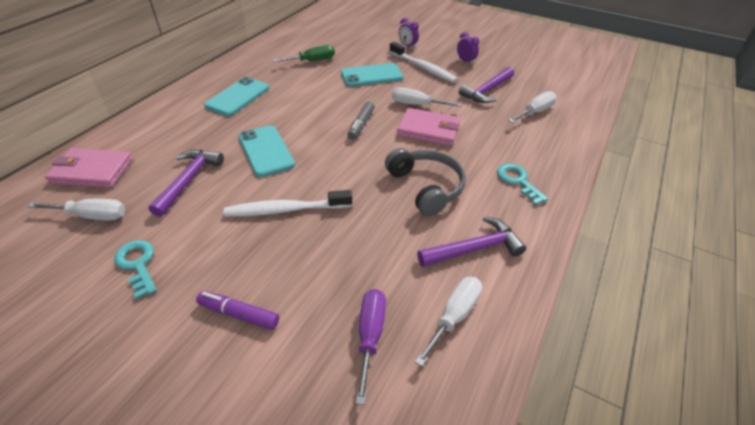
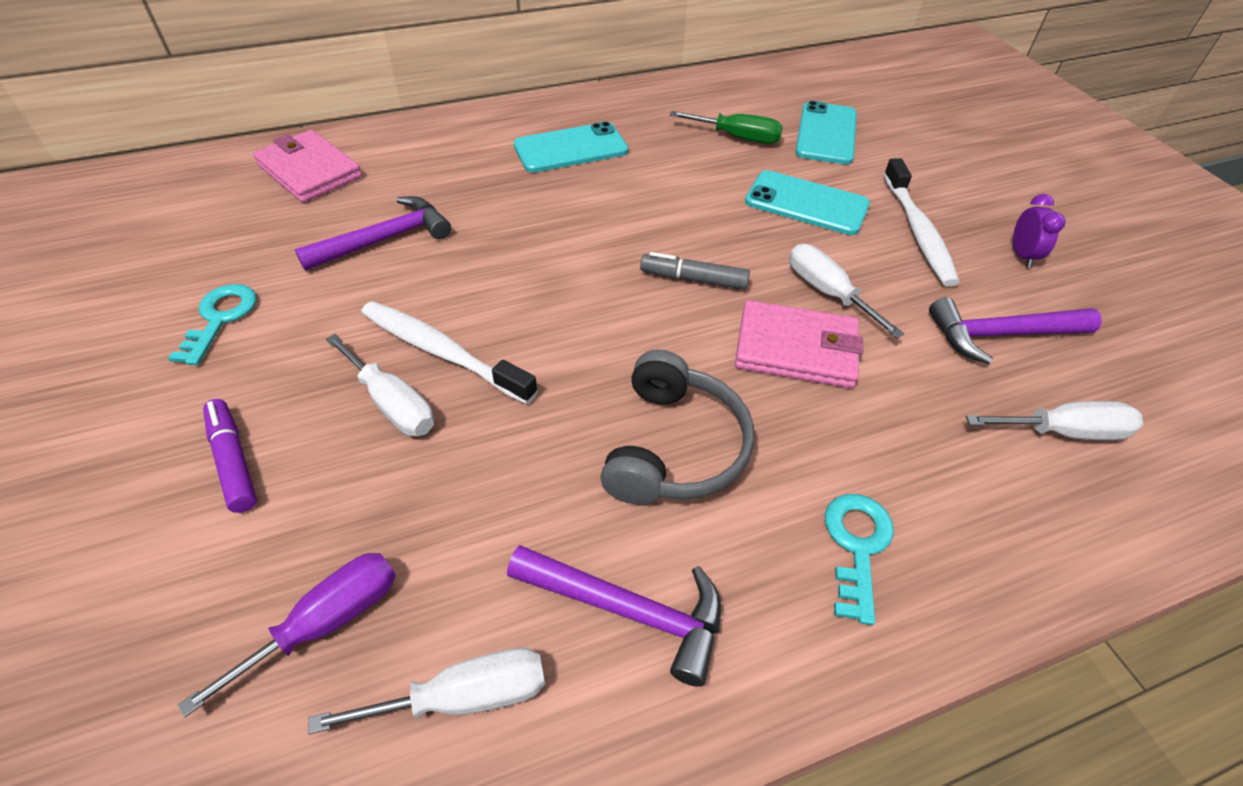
camera: 40 degrees right, 5 degrees up
white screwdriver [28,199,125,221] -> white screwdriver moved to [326,334,434,436]
turquoise phone [238,125,295,177] -> turquoise phone moved to [795,101,857,165]
grey marker [348,101,374,139] -> grey marker turned 45 degrees clockwise [640,252,750,290]
pink wallet [397,108,460,146] -> pink wallet turned 45 degrees counterclockwise [735,300,863,388]
purple clock [399,18,419,49] -> none

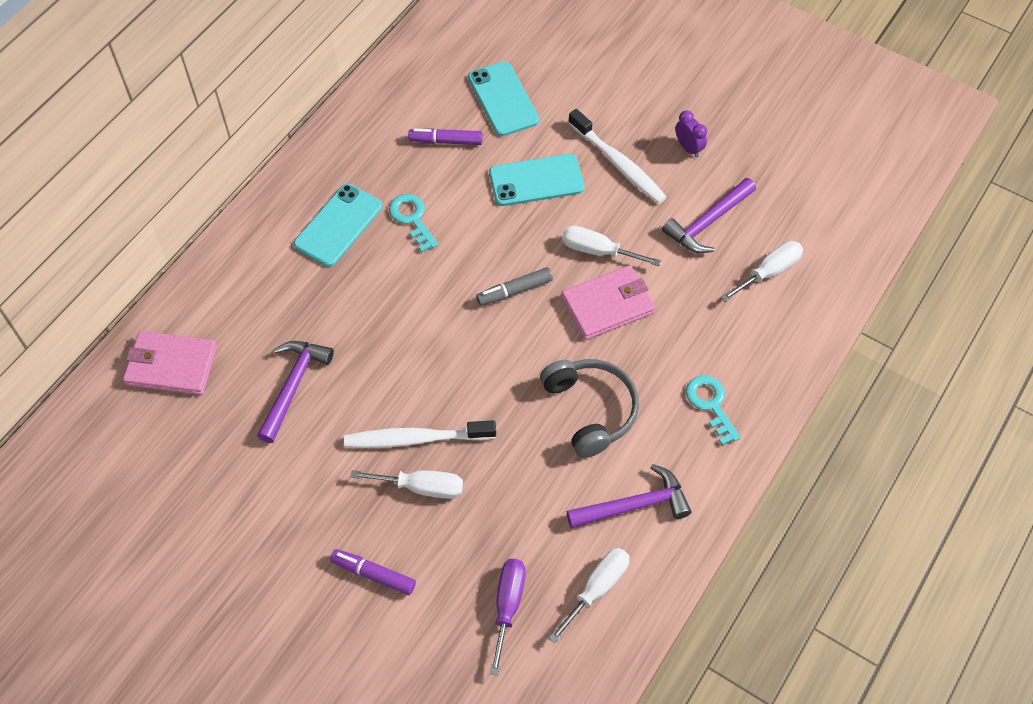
camera: 35 degrees left, 10 degrees up
turquoise key [168,284,256,365] -> turquoise key moved to [389,194,438,252]
green screwdriver [670,111,783,144] -> purple marker [408,128,483,145]

